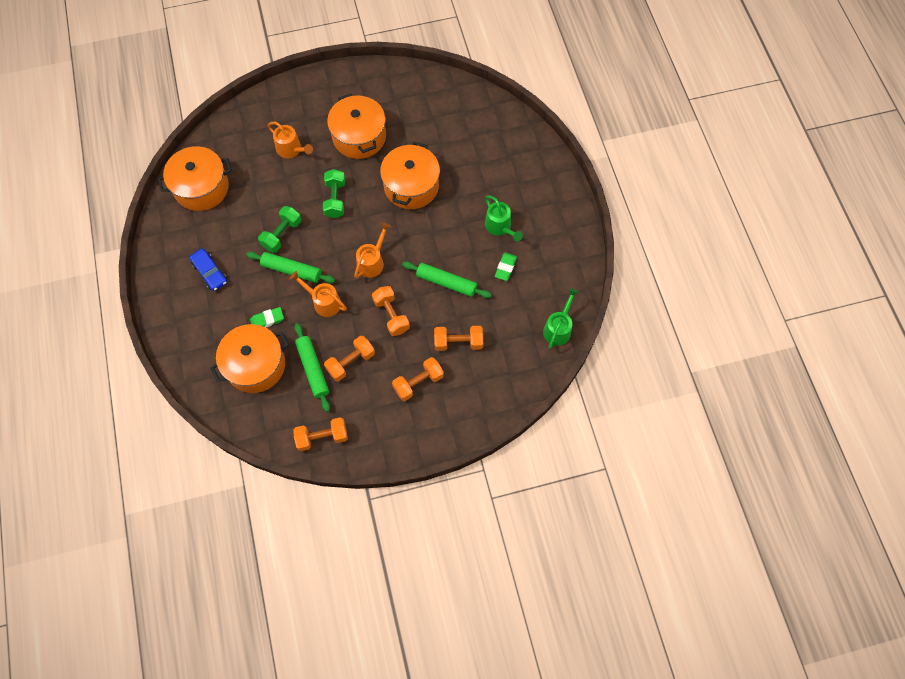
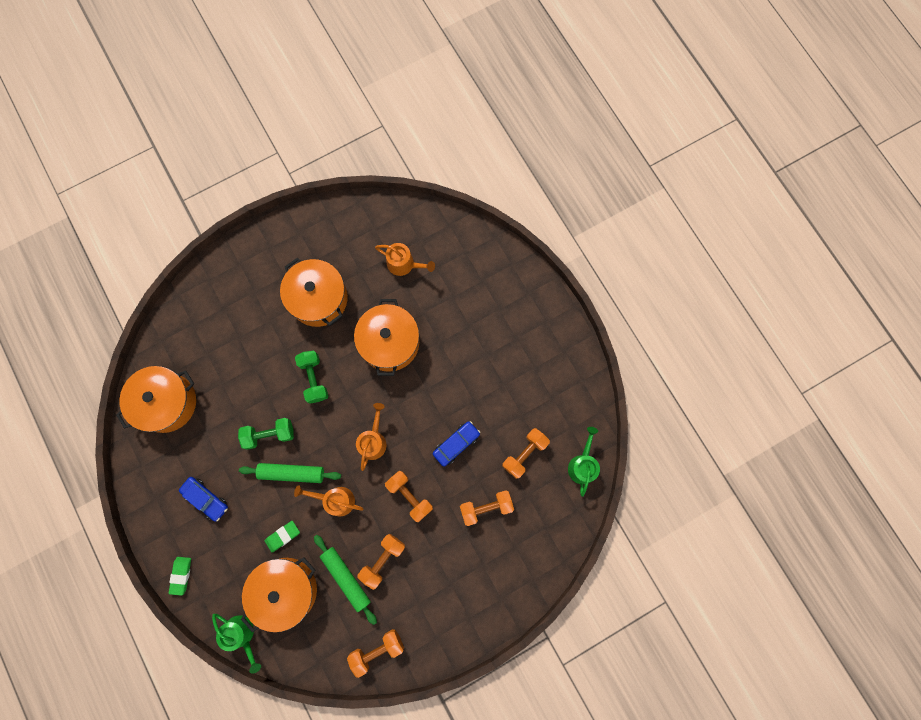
camera: 15 degrees left, 10 degrees up
green dumbbell [258,206,301,253] -> green dumbbell turned 60 degrees clockwise [238,418,294,450]
orange watering can [268,121,313,159] -> orange watering can moved to [375,243,435,276]
orange dumbbell [392,357,444,401] -> orange dumbbell moved to [502,428,550,479]
green rolling pin [402,262,492,298] -> blue car [433,421,480,467]
green watering can [485,195,523,241] -> green watering can moved to [212,614,261,674]
green eraser [495,252,517,281] -> green eraser moved to [169,557,191,596]

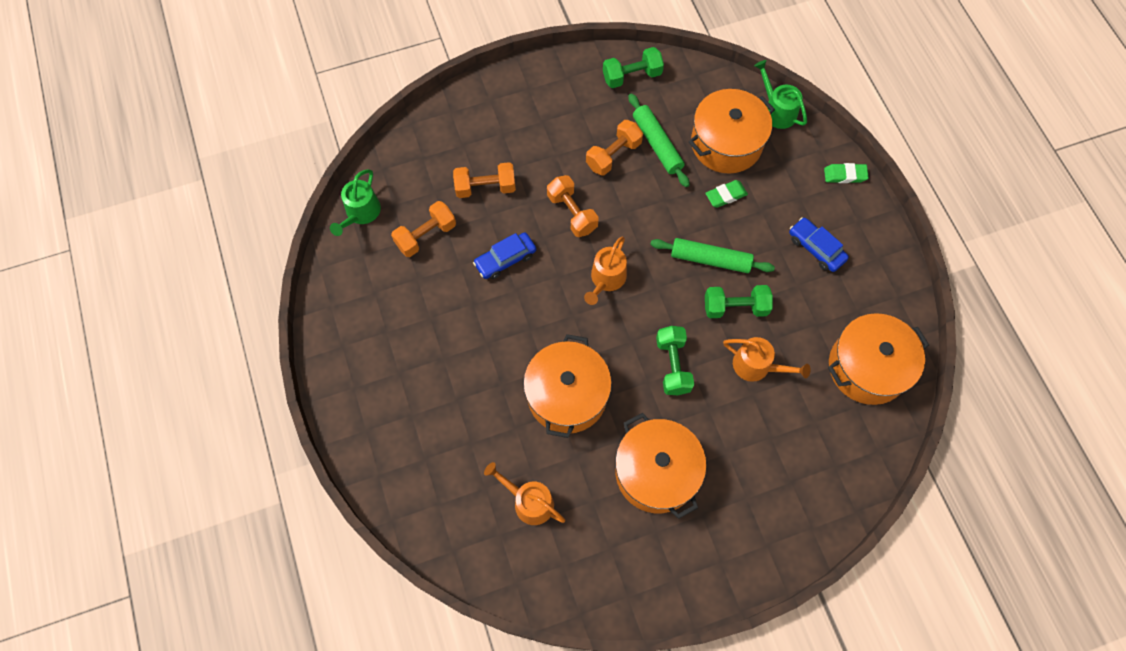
camera: 170 degrees left, 10 degrees down
green eraser [169,557,191,596] -> green eraser turned 75 degrees clockwise [824,163,869,183]
orange watering can [294,485,363,516] -> orange watering can moved to [723,337,811,382]
orange dumbbell [347,629,404,678] -> green dumbbell [603,47,664,88]

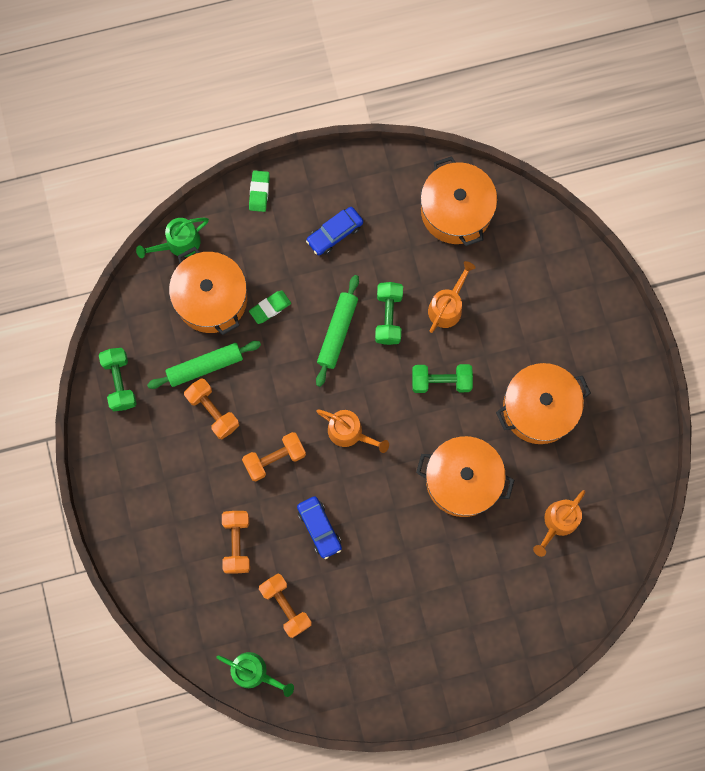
camera: 85 degrees left, 10 degrees up
green eraser [705,180,748,208] -> green eraser turned 75 degrees clockwise [249,291,291,324]

